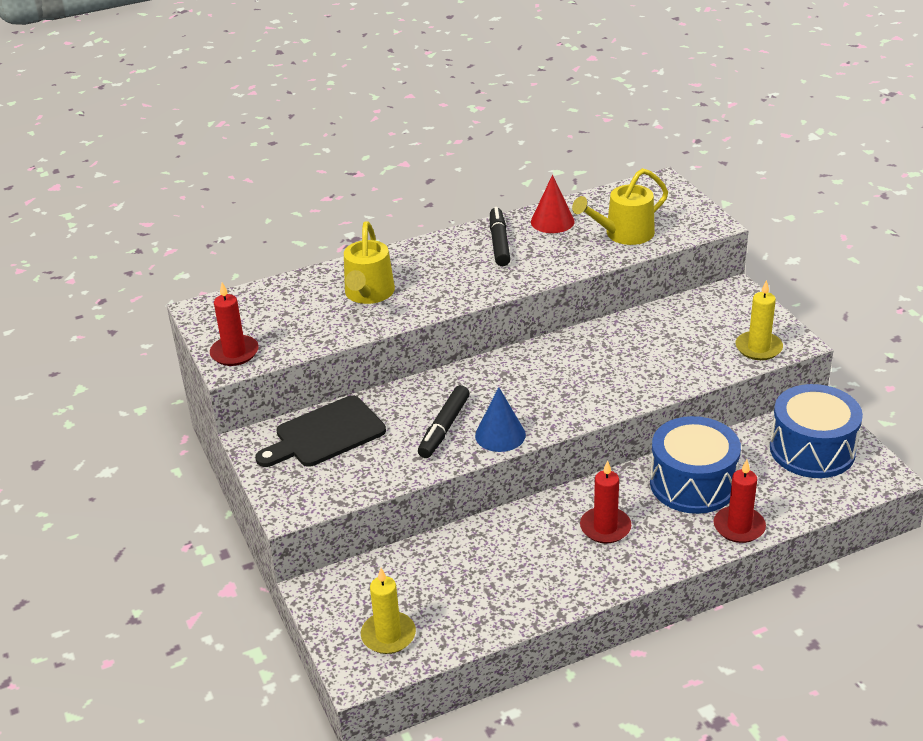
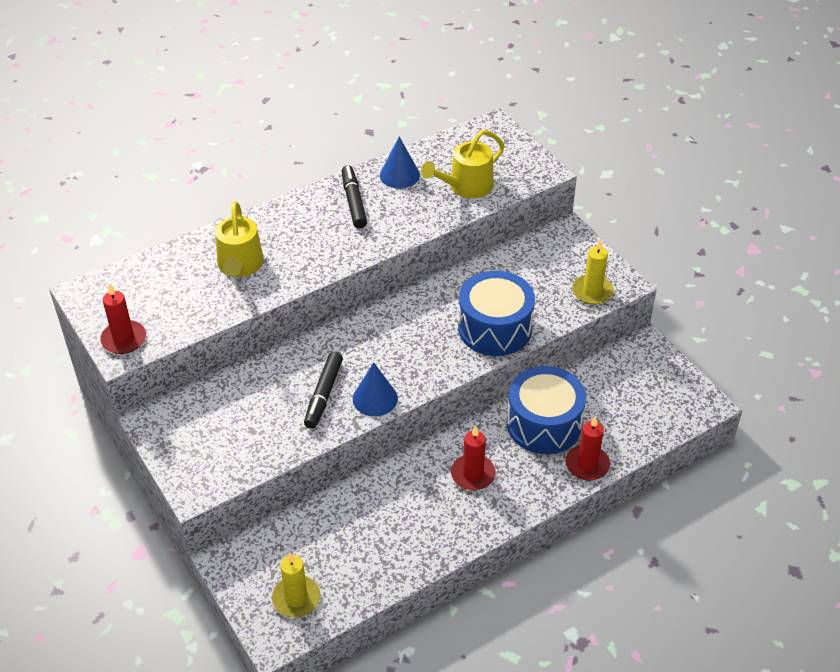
camera: 10 degrees left, 10 degrees up
black cutting board [255,395,386,467] -> none
red cone [531,175,575,233] -> blue cone [380,137,420,189]
blue drum [770,384,863,478] -> blue drum moved to [458,271,535,356]

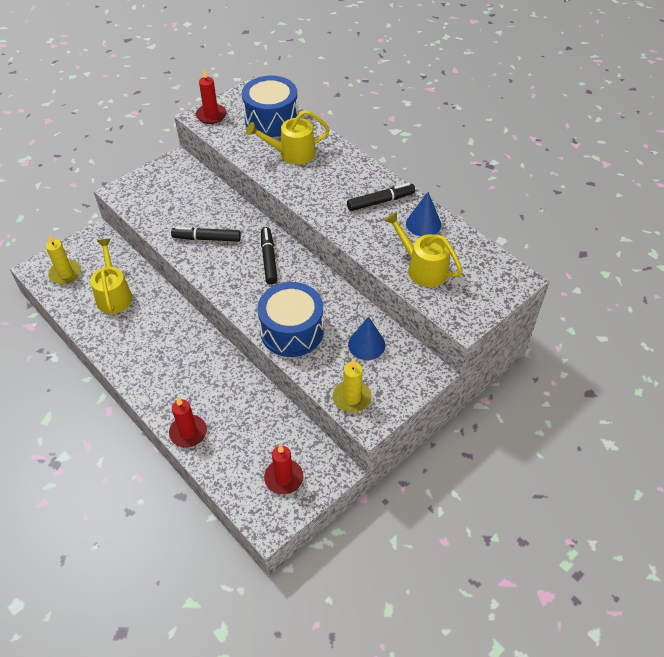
camera: 80 degrees right, 5 degrees up
blue cone [353,362,398,416] -> blue cone moved to [348,316,385,360]
red candle [451,426,496,490] -> red candle moved to [264,445,303,495]
blue drum [507,366,586,454] -> blue drum moved to [242,76,298,137]
none -> yellow watering can [90,239,133,314]
none -> black marker [261,227,278,284]

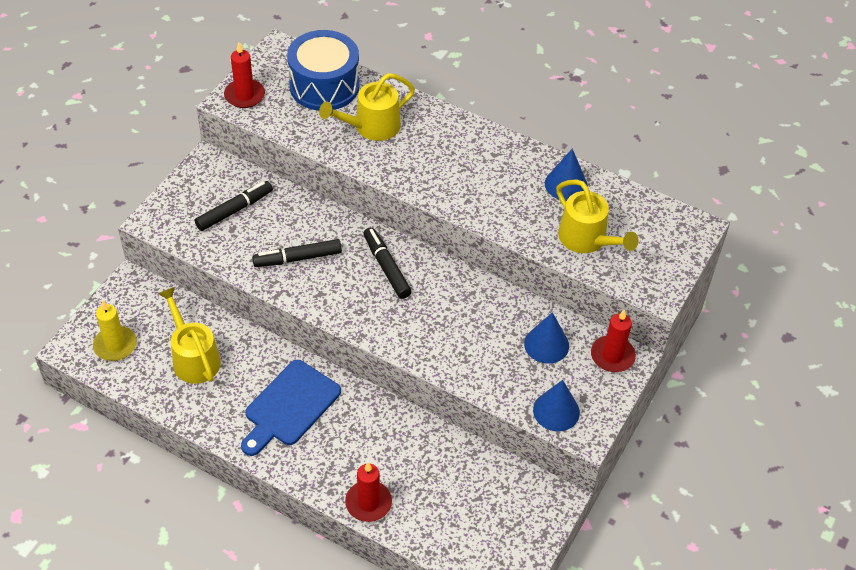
camera: 20 degrees left, 0 degrees up
blue drum [257,282,324,357] -> none
red candle [264,445,303,495] -> red candle moved to [591,310,636,372]
yellow candle [333,359,372,413] -> blue cone [533,380,580,431]
black marker [347,183,415,211] -> black marker moved to [195,181,273,231]
yellow watering can [384,212,463,287] -> yellow watering can turned 150 degrees counterclockwise [556,179,639,253]
none -> blue cutting board [241,360,341,456]

